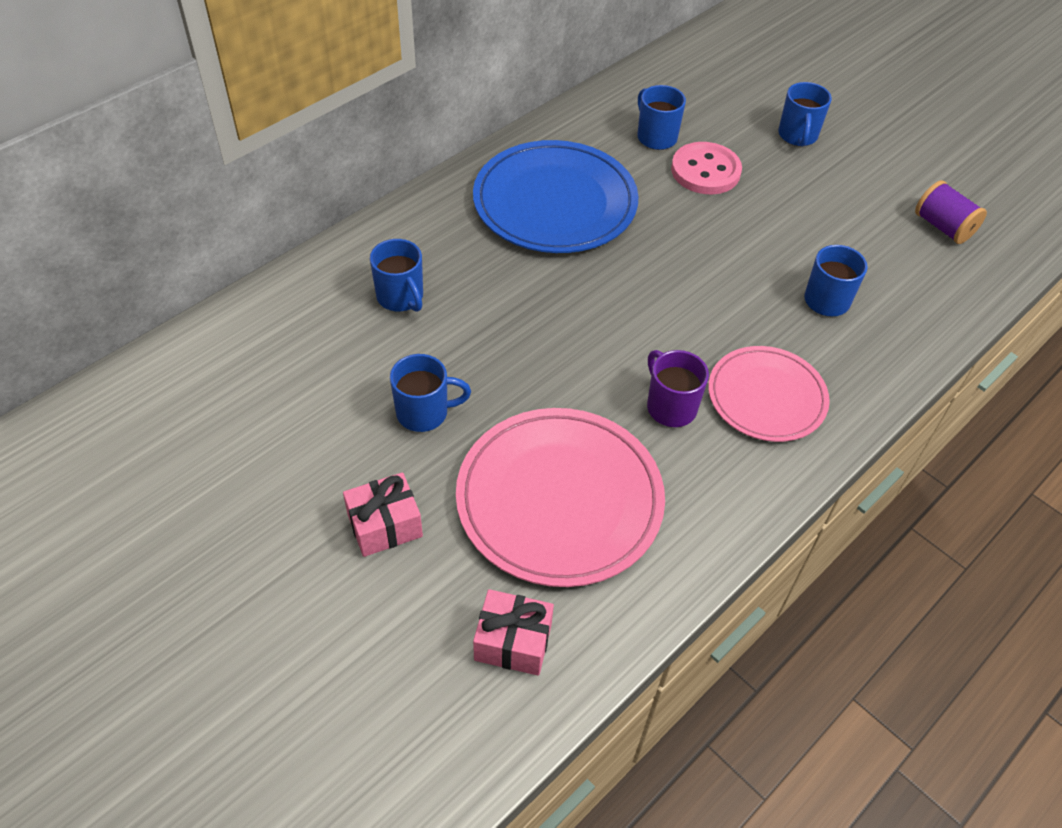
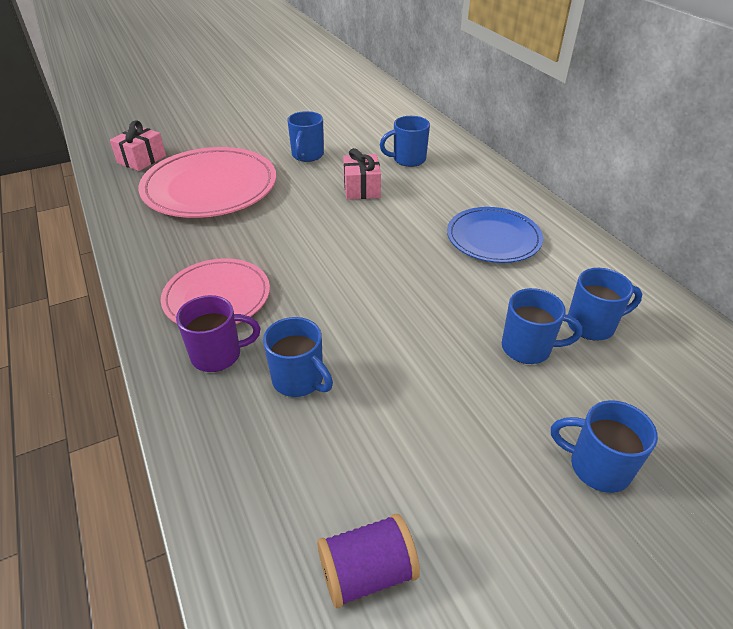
camera: 110 degrees right, 10 degrees down
pink gift [343,472,423,557] -> pink gift moved to [343,148,381,200]
blue plate [473,140,638,253] -> blue plate [447,207,543,263], size x0.63
purple mug [647,350,709,427] -> purple mug moved to [176,295,260,372]
pink button [671,142,742,194] -> blue mug [502,288,582,364]

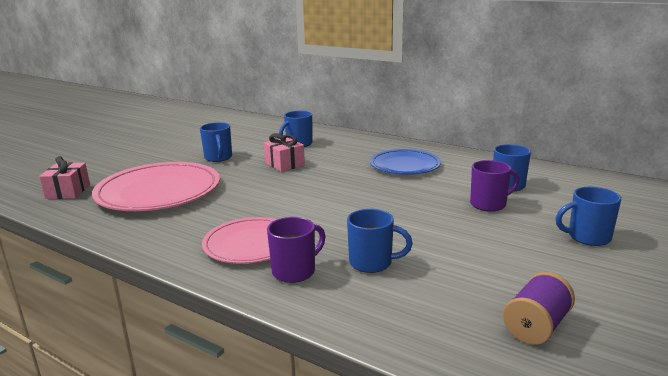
camera: 30 degrees left, 20 degrees down
blue mug [502,288,582,364] -> purple mug [470,160,519,212]

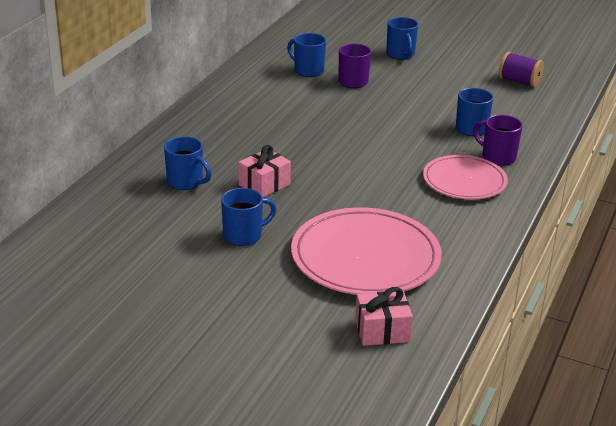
camera: 100 degrees left, 10 degrees up
blue plate [370,149,441,175] -> none

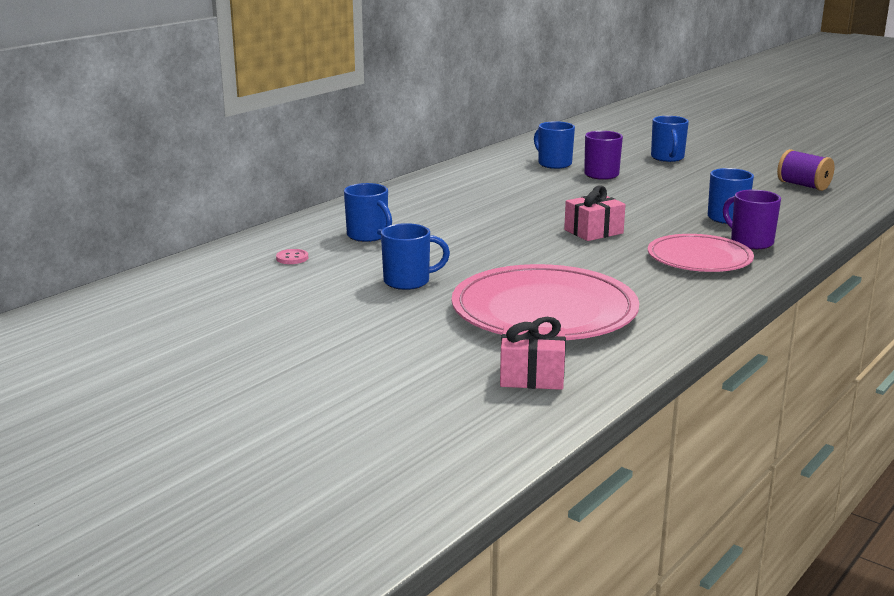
camera: 15 degrees right, 10 degrees down
pink gift [238,145,291,198] -> pink gift moved to [564,185,626,241]
none -> pink button [276,249,308,264]

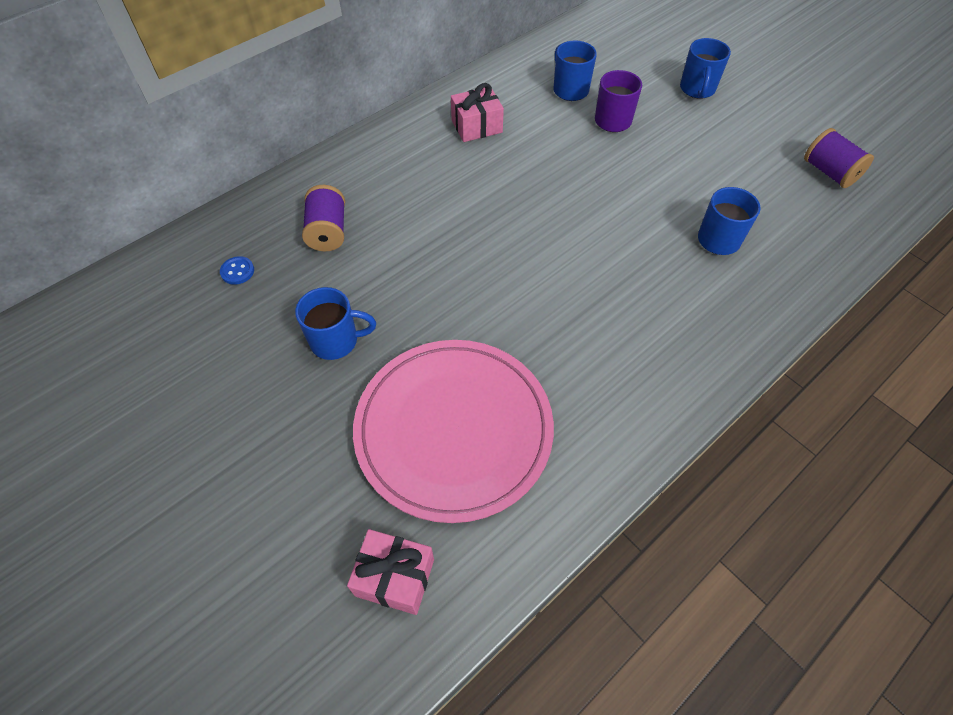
camera: 10 degrees right, 35 degrees up
pink button [276,249,308,264] -> blue button [220,256,254,285]
blue mug [344,183,392,242] -> purple spool [302,185,345,252]
pink gift [564,185,626,241] -> pink gift moved to [451,83,504,142]
pink plate [648,234,754,272] -> none
purple mug [723,190,781,249] -> none

